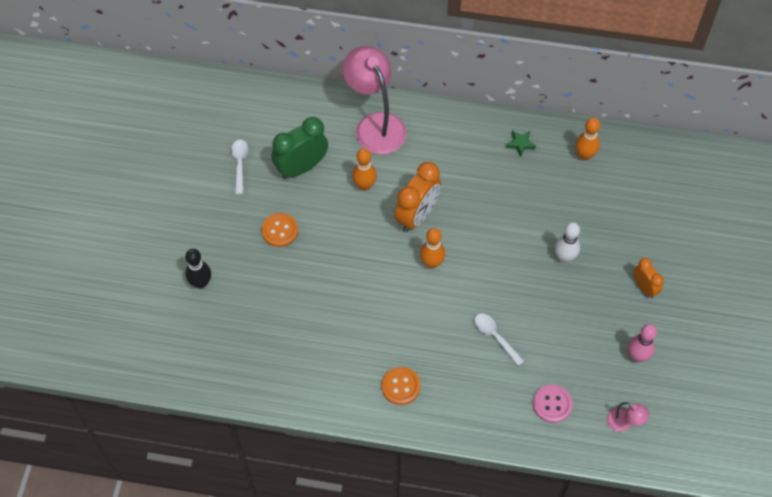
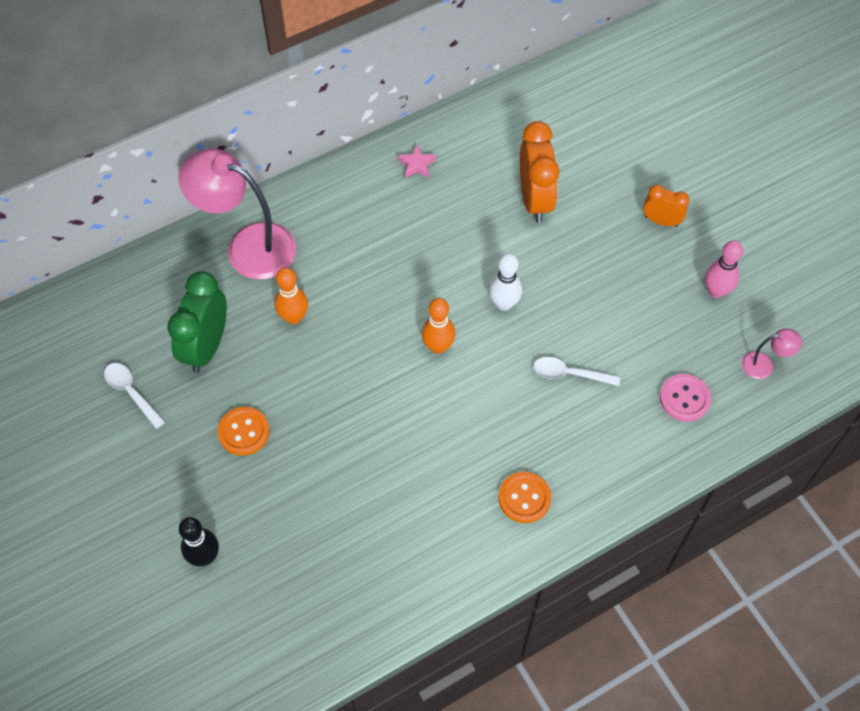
camera: 40 degrees left, 0 degrees up
orange clock [394,162,441,232] -> orange clock moved to [520,121,560,223]
green star [506,130,536,157] -> pink star [398,144,436,178]
white bowling pin [555,222,580,263] -> white bowling pin moved to [489,253,522,311]
orange bowling pin [575,118,600,161] -> none

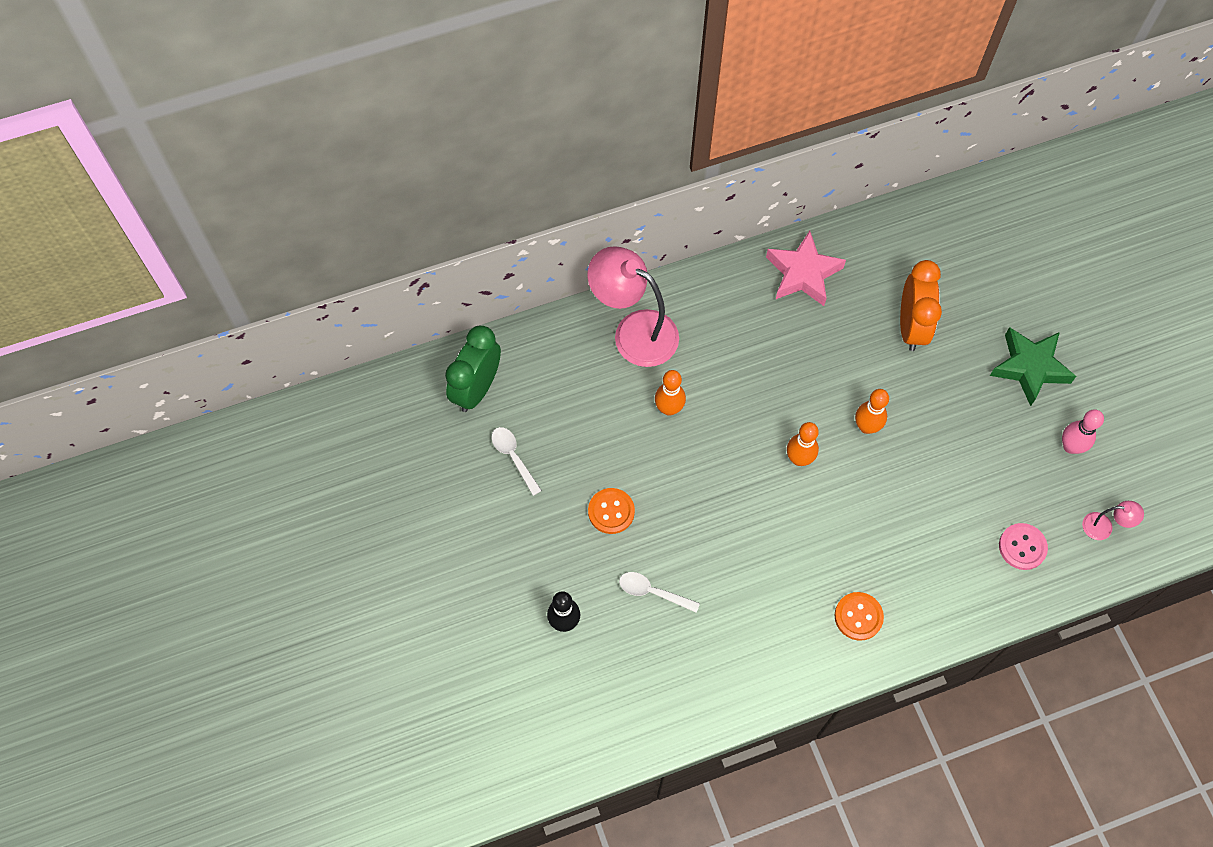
camera: 10 degrees right, 5 degrees up
green clock [168,271,227,373] -> green clock moved to [445,326,501,412]
pink star [398,144,436,178] -> pink star [766,231,846,306], size x2.16
white bowling pin [489,253,522,311] -> orange bowling pin [855,389,889,434]
white spoon [534,357,620,386] -> white spoon moved to [619,572,700,613]
orange clock [643,185,690,227] -> green star [990,327,1076,406]

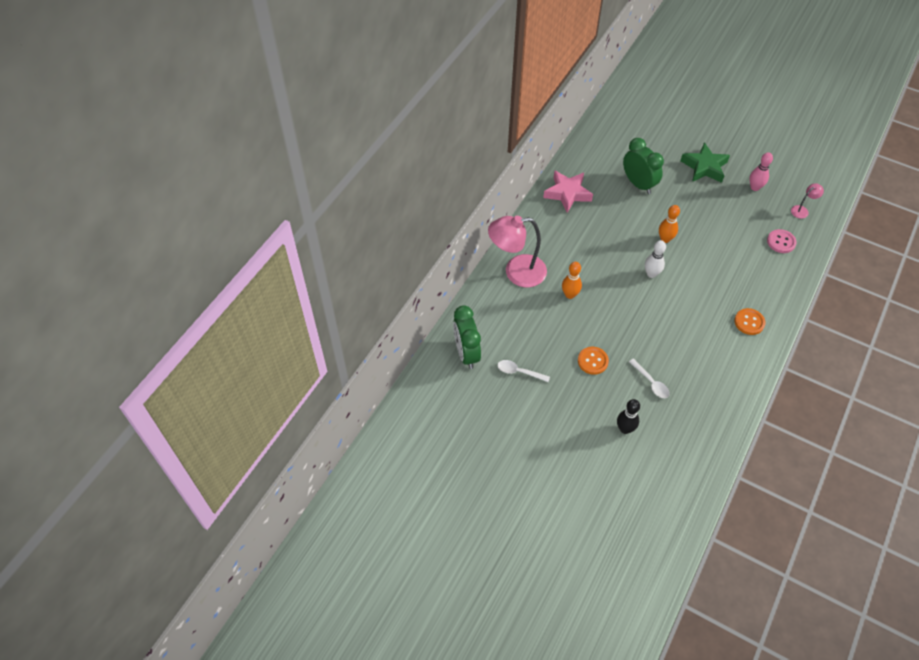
camera: 40 degrees left, 10 degrees down
white spoon [619,572,700,613] -> white spoon turned 105 degrees counterclockwise [629,359,670,398]
orange bowling pin [787,422,819,466] -> white bowling pin [645,240,666,278]
orange clock [900,260,942,351] -> green clock [623,138,664,194]

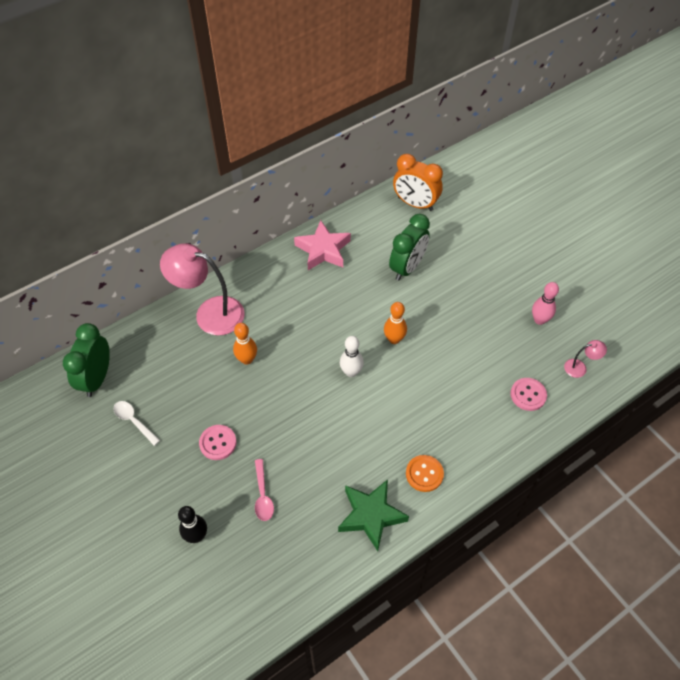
camera: 25 degrees right, 0 degrees up
orange button [578,347,609,375] -> pink button [199,425,236,460]
green clock [623,138,664,194] -> green clock turned 45 degrees clockwise [389,214,430,281]
white spoon [629,359,670,398] -> pink spoon [255,459,274,521]
green star [680,142,730,183] -> green star moved to [338,479,409,551]
none -> orange clock [393,154,443,211]

